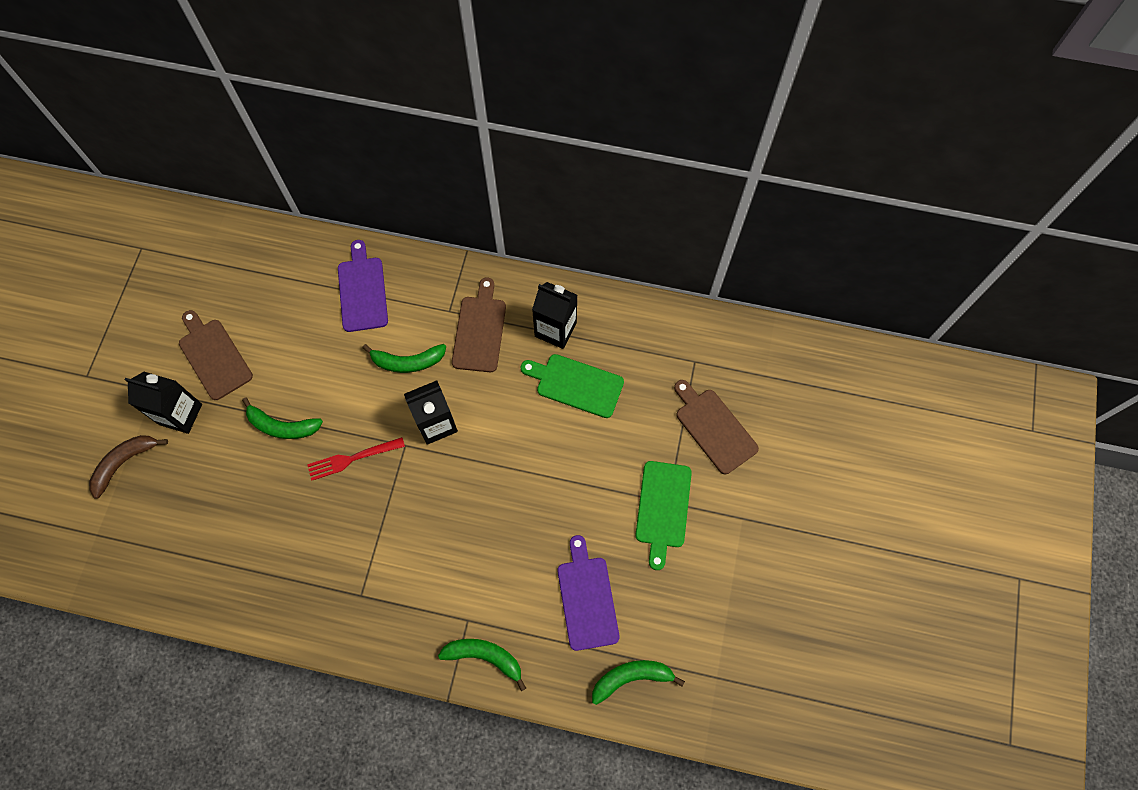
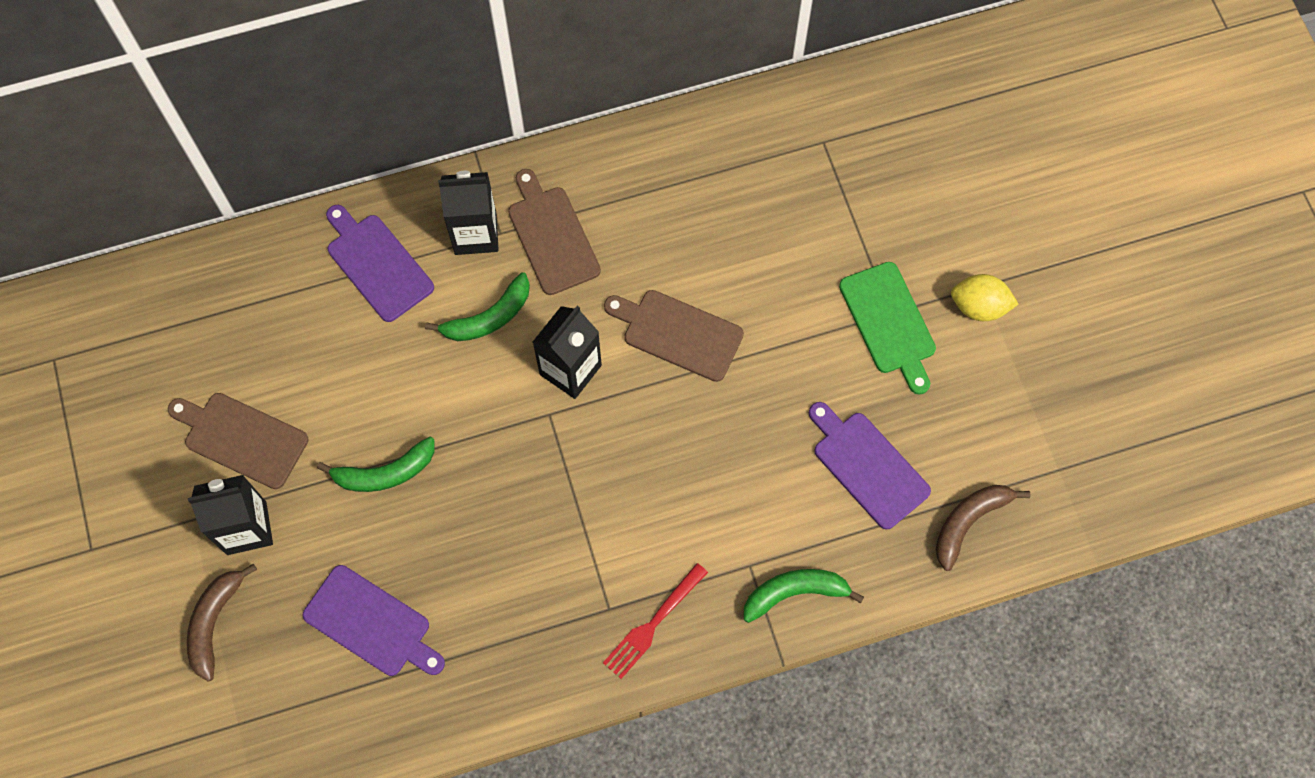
camera: 30 degrees left, 0 degrees up
red fork [307,437,405,481] -> red fork moved to [603,563,708,679]
green cutting board [520,354,624,418] -> none
black carton [532,282,577,349] -> black carton moved to [438,171,499,255]
green banana [592,660,685,705] -> brown banana [936,485,1031,571]
brown cutting board [674,380,759,474] -> brown cutting board moved to [604,290,744,382]
none -> purple cutting board [303,565,445,676]
none -> yellow lemon [951,274,1019,321]

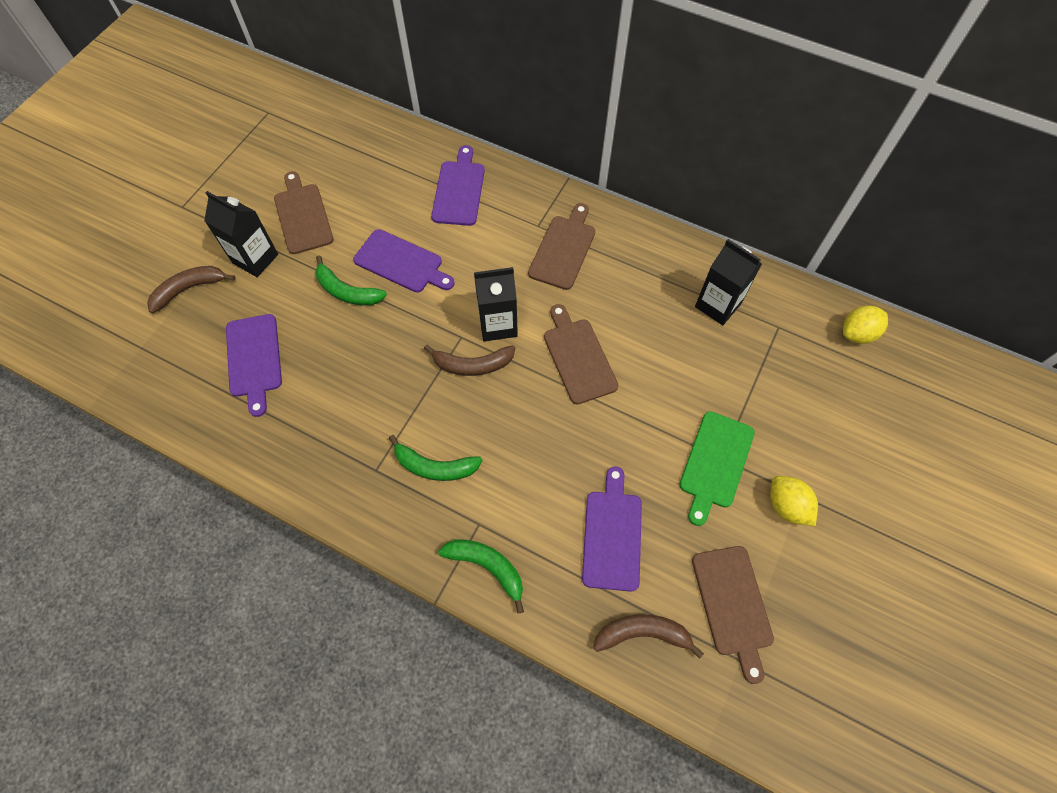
camera: 45 degrees right, 5 degrees down
green banana [425,272,530,341] -> green banana moved to [389,435,482,481]
black carton [438,171,499,255] -> black carton moved to [695,239,762,325]
red fork [603,563,708,679] -> none
none -> purple cutting board [353,229,455,293]
none -> brown banana [424,344,515,376]
none -> brown cutting board [692,546,774,684]
none -> yellow lemon [843,306,888,344]

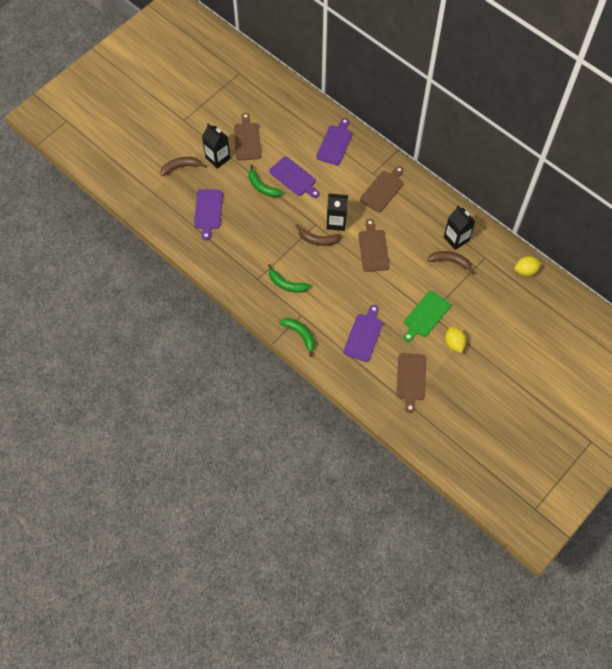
camera: 15 degrees right, 0 degrees up
brown banana [593,614,704,659] -> brown banana moved to [427,251,475,274]

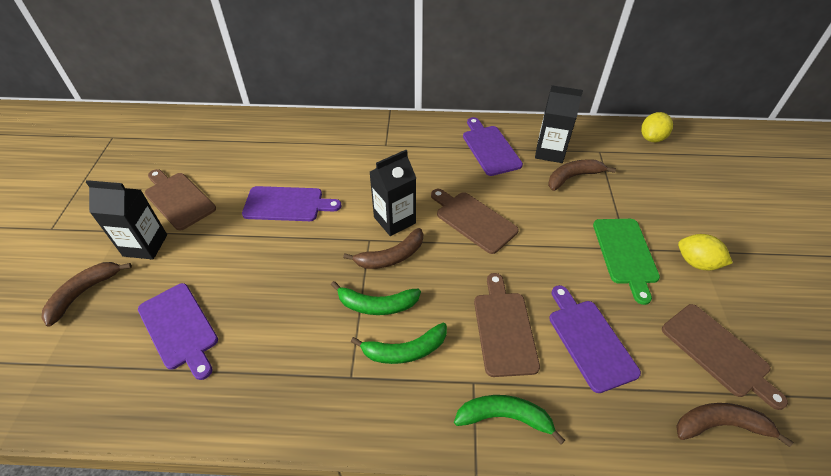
camera: 40 degrees left, 15 degrees down
green banana [249,165,283,197] -> green banana moved to [331,281,421,315]
purple cutting board [316,118,353,166] -> purple cutting board moved to [463,117,523,176]
brown cutting board [360,166,404,212] -> brown cutting board moved to [474,273,540,377]
none -> brown banana [676,403,793,447]

